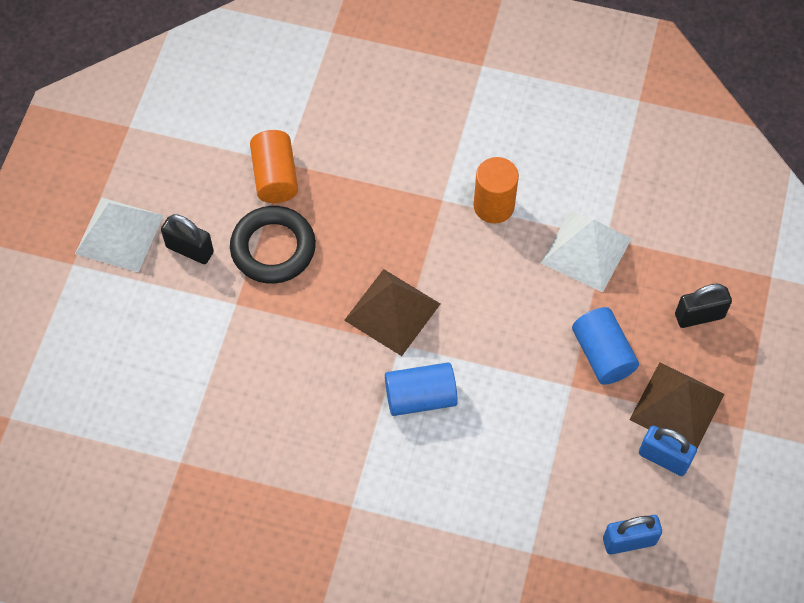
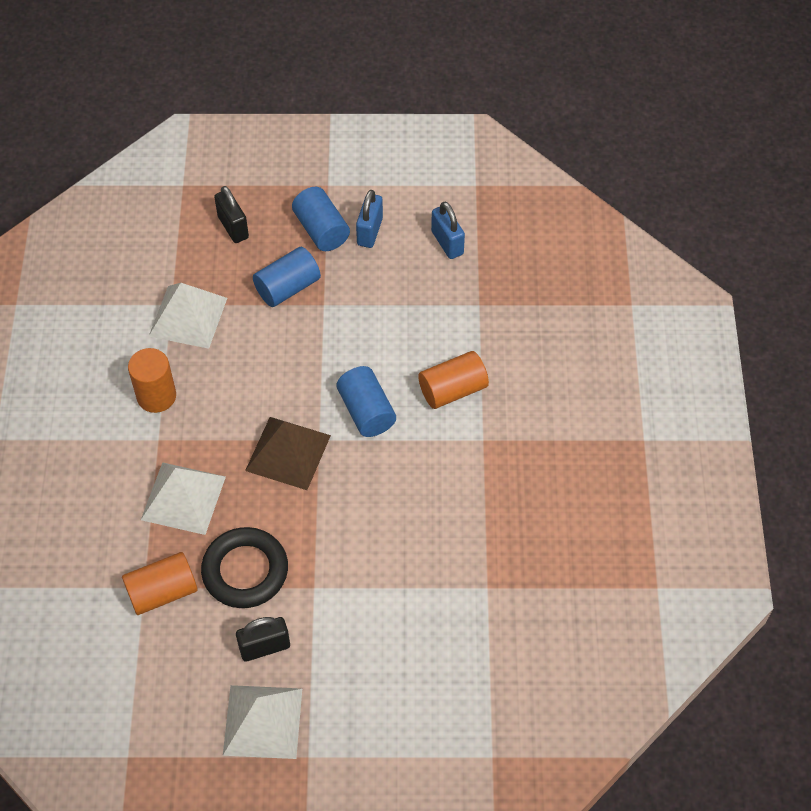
camera: 105 degrees left, 5 degrees down
black padlock [161,214,214,264] -> black padlock turned 60 degrees clockwise [236,617,290,662]
brown pyramid [629,362,724,448] -> blue cylinder [292,187,350,251]
none -> white pyramid [141,462,226,535]
none -> orange cylinder [418,351,489,409]

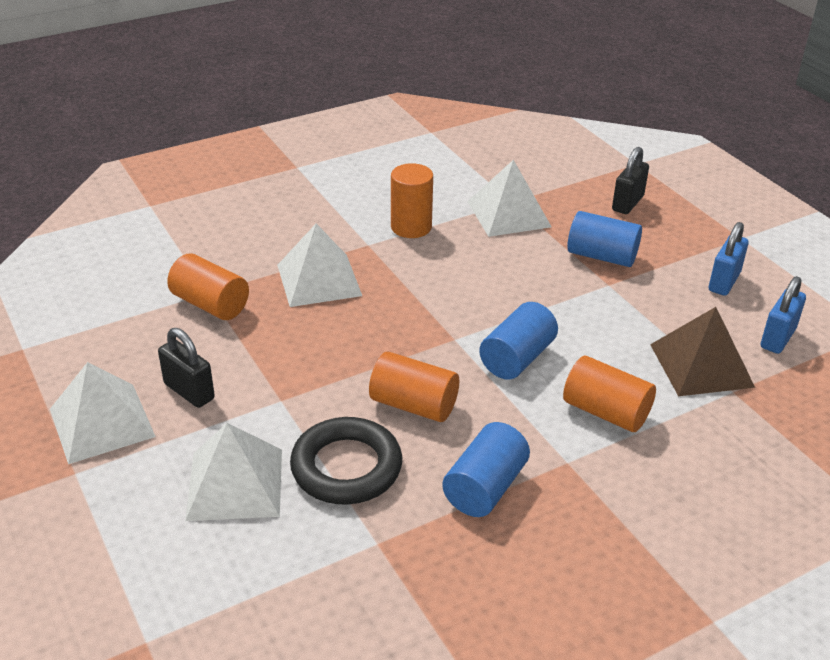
camera: 60 degrees right, 20 degrees down
black ring [201,527,288,608] -> black ring moved to [290,417,402,505]
brown pyramid [245,417,331,490] -> brown pyramid moved to [650,307,755,396]
blue cylinder [292,187,350,251] -> blue cylinder moved to [442,422,530,517]
blue padlock [356,190,383,248] -> blue padlock turned 45 degrees counterclockwise [709,222,749,296]
none -> white pyramid [185,423,282,521]
none -> orange cylinder [369,352,459,422]

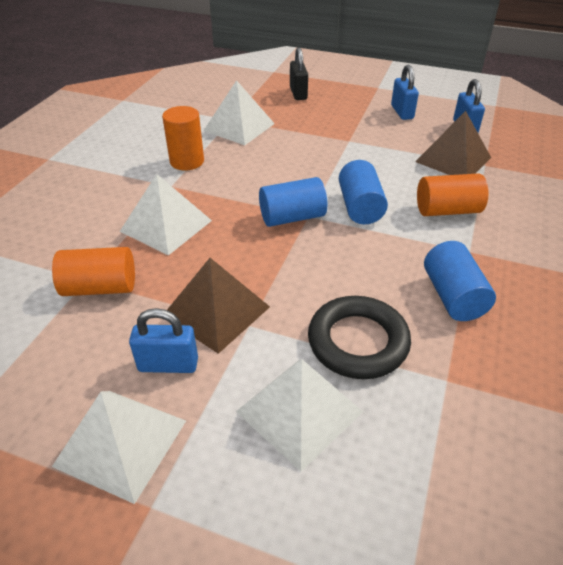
camera: 40 degrees left, 5 degrees up
black padlock [158,328,215,408] -> blue padlock [129,308,198,373]
orange cylinder [369,352,459,422] -> none
blue cylinder [567,211,642,267] -> blue cylinder moved to [259,177,327,227]
none -> brown pyramid [167,258,270,354]

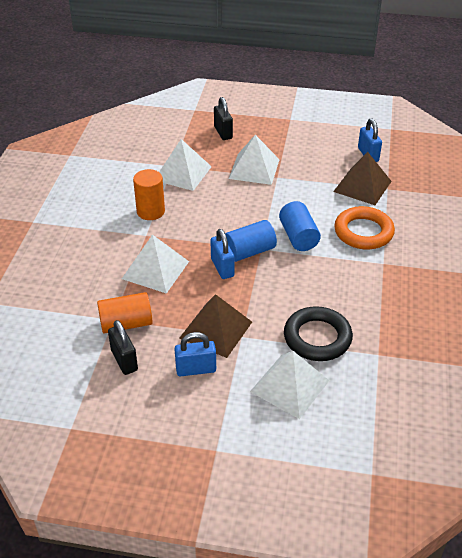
camera: 10 degrees left, 0 degrees up
white pyramid [52,391,186,504] -> white pyramid moved to [229,135,280,185]
blue padlock [391,65,419,120] -> blue padlock moved to [210,229,235,279]
orange cylinder [417,173,488,216] -> orange ring [334,206,395,249]
blue cylinder [424,241,496,321] -> none
none -> black padlock [108,320,138,375]

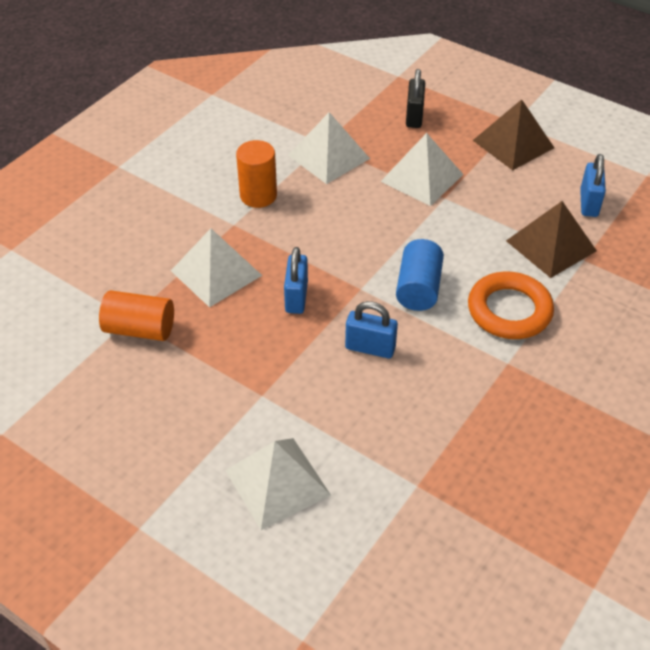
camera: 25 degrees right, 5 degrees up
black padlock [108,320,138,375] -> none
blue padlock [174,332,216,376] -> blue padlock moved to [345,301,398,358]
brown pyramid [180,294,252,358] -> brown pyramid moved to [473,99,554,170]
blue cylinder [225,220,277,262] -> none
black ring [284,306,353,361] -> none

